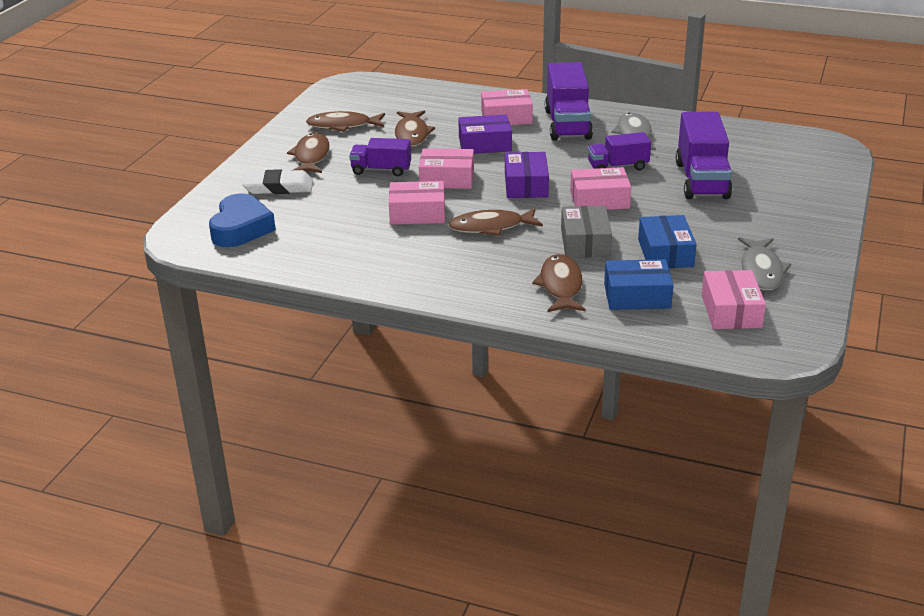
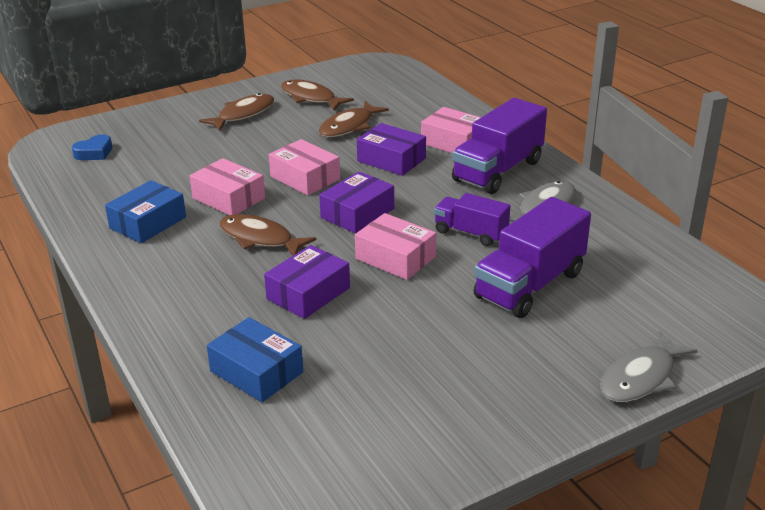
camera: 40 degrees right, 0 degrees up
blue heart [209,193,276,247] -> blue heart [72,134,112,160], size x0.56
white eraser [242,169,313,194] -> none
purple truck [349,138,411,176] -> none
brown fish [532,254,586,312] -> none
grey box [561,206,612,258] -> purple box [264,245,350,319]
blue box [638,215,697,268] -> blue box moved to [105,180,186,243]
pink box [702,270,766,329] -> none
grey fish [738,237,791,290] -> grey fish moved to [600,331,698,402]

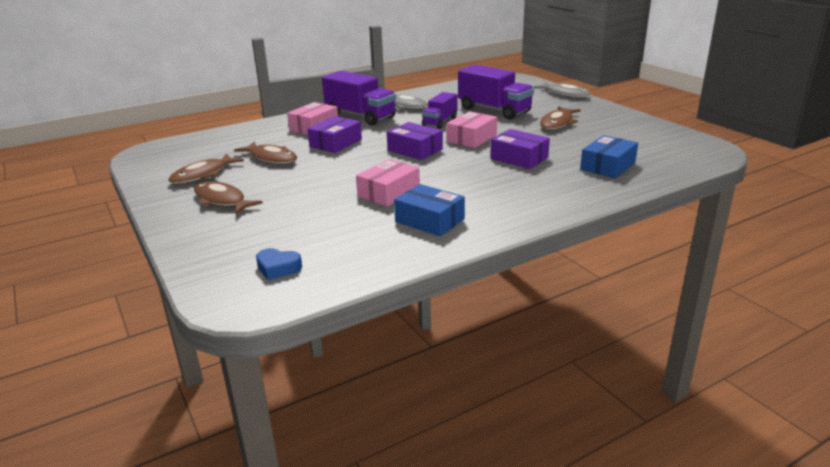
camera: 90 degrees left, 5 degrees down
blue heart [72,134,112,160] -> blue heart turned 150 degrees clockwise [256,248,302,280]
brown fish [219,214,316,256] -> brown fish moved to [540,106,581,130]
pink box [269,139,340,196] -> none

